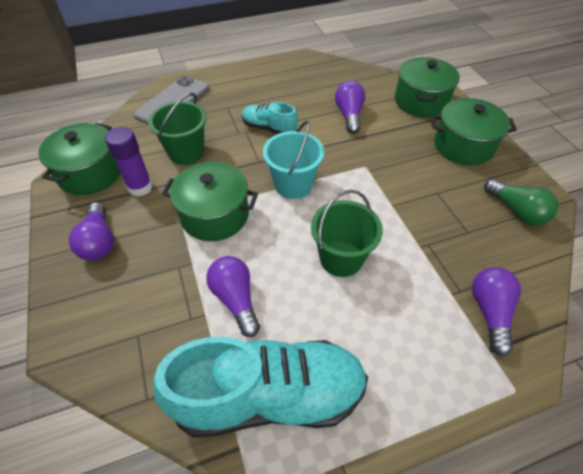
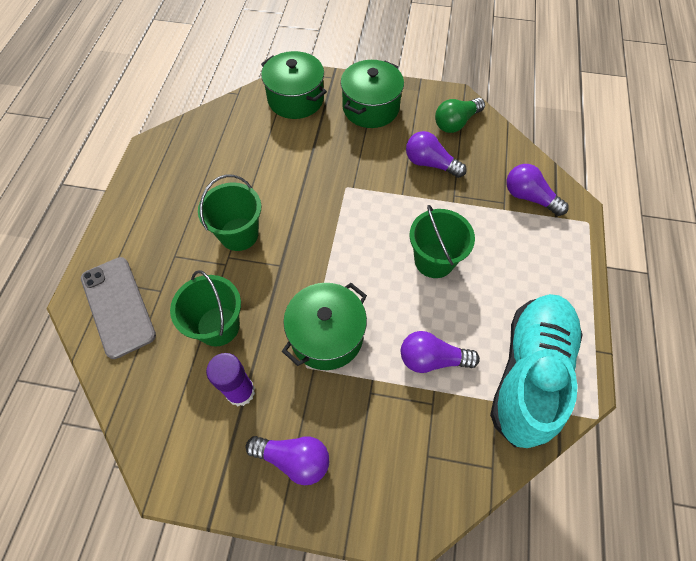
camera: 60 degrees left, 10 degrees up
green pot [38,123,121,195] -> none
turquoise shoe [242,102,298,134] -> green bucket [198,174,262,251]
turquoise bucket [263,121,324,199] -> none
purple light bulb [335,81,365,134] -> purple light bulb moved to [406,131,467,178]
green light bulb [484,178,558,225] -> green light bulb turned 150 degrees clockwise [435,98,485,133]

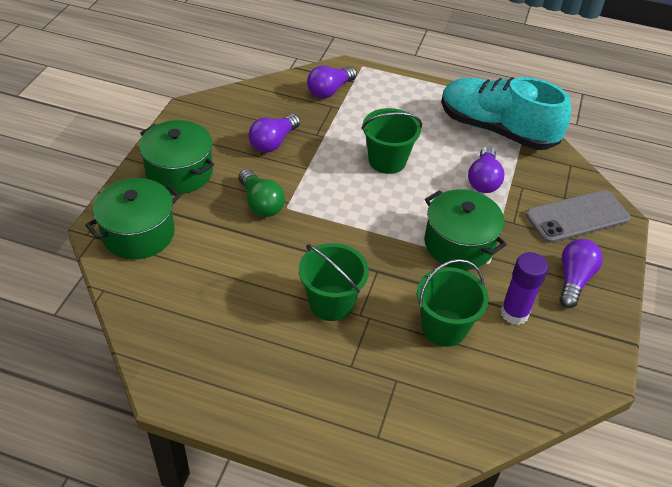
camera: 85 degrees left, 15 degrees down
grey phone [81,257,156,359] -> grey phone moved to [526,190,630,243]
green light bulb [435,98,485,133] -> green light bulb moved to [238,169,285,217]

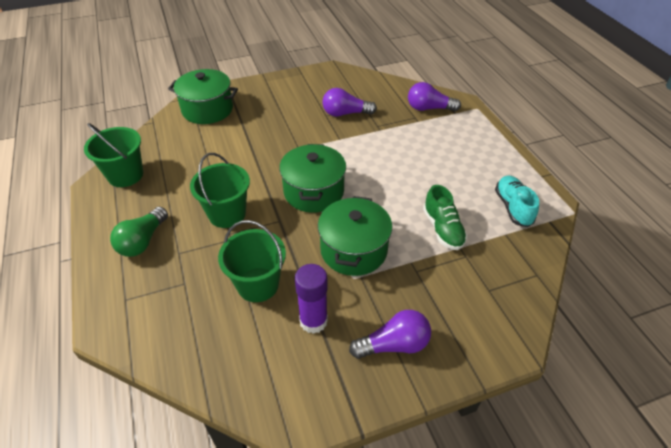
camera: 55 degrees right, 0 degrees up
green pot [139,120,214,194] -> green pot moved to [279,144,346,213]
green light bulb [238,169,285,217] -> green light bulb moved to [110,207,168,257]
green bucket [362,108,422,174] -> green bucket moved to [84,123,143,187]
turquoise shoe [441,77,571,150] -> turquoise shoe [495,176,539,227], size x0.50
purple light bulb [468,146,505,193] -> green shoe [423,185,467,250]
grey phone [526,190,630,243] -> none

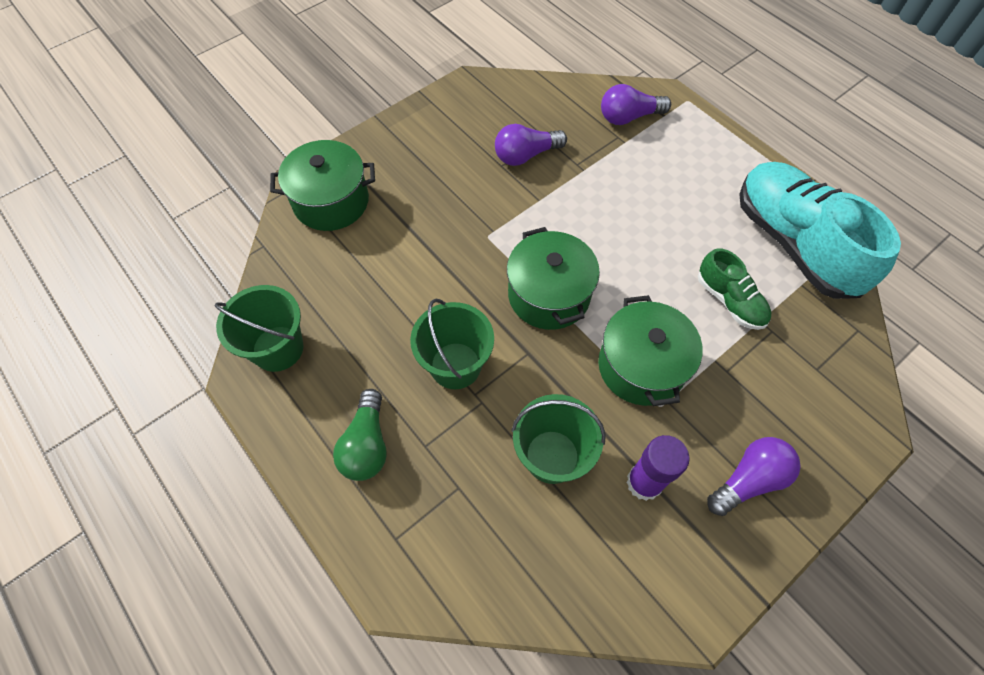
camera: 20 degrees left, 15 degrees up
turquoise shoe [495,176,539,227] -> turquoise shoe [739,162,901,299], size x1.99

